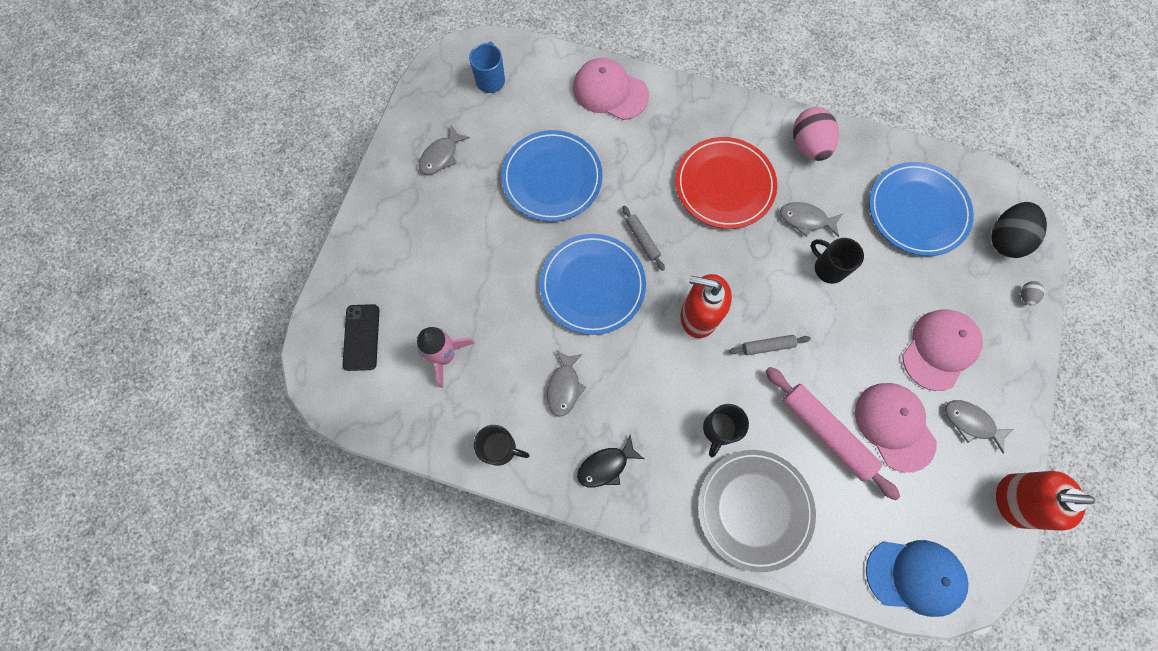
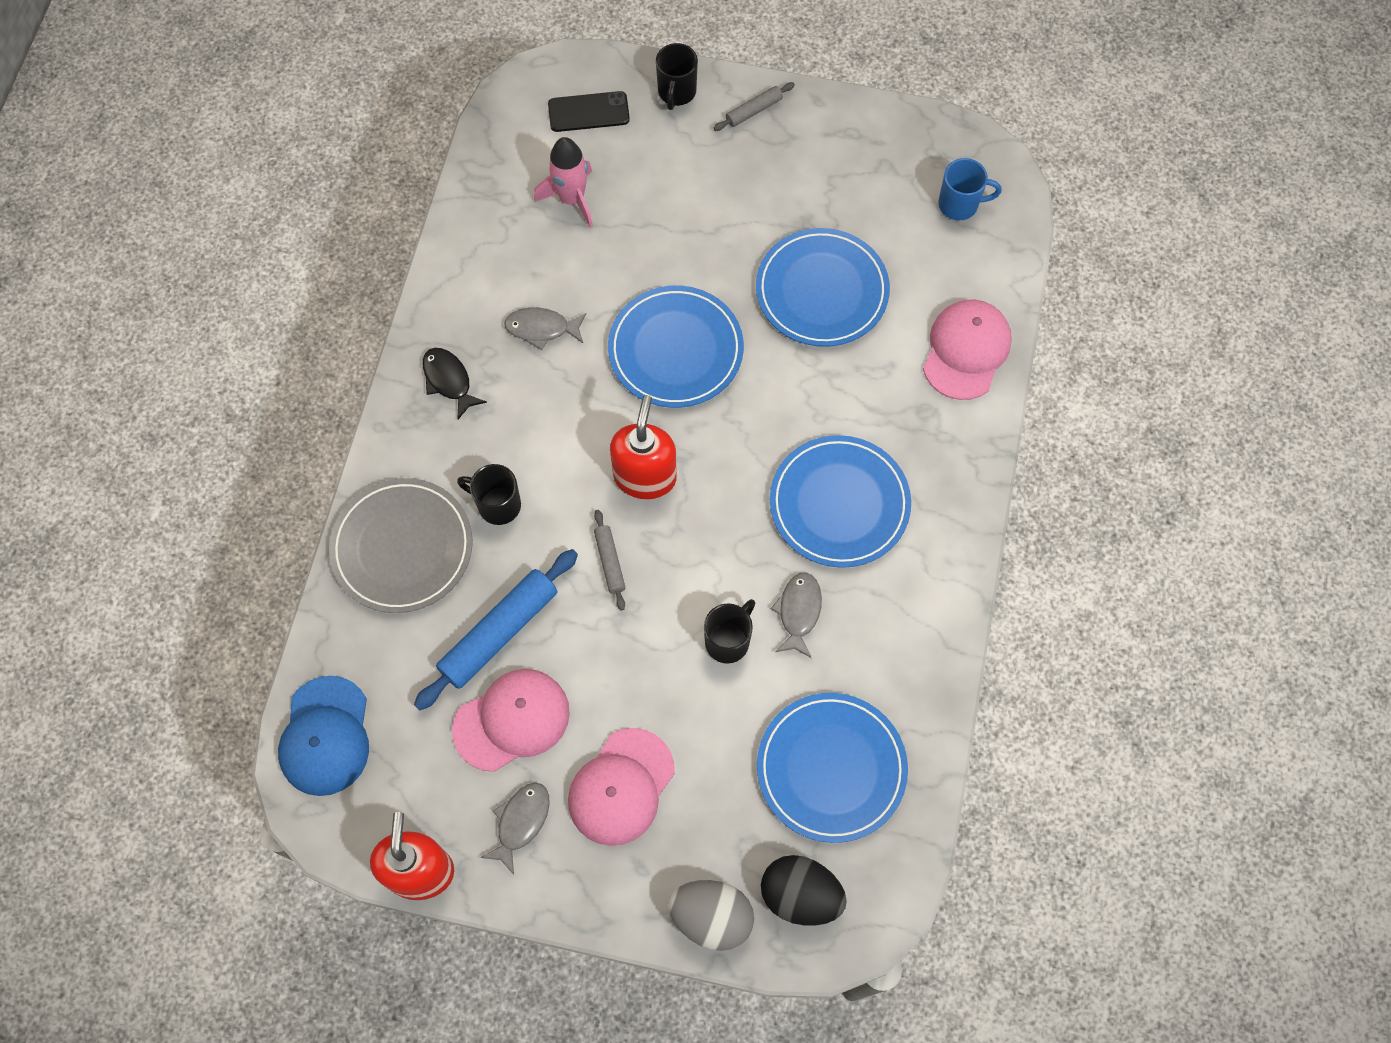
camera: 85 degrees right, 5 degrees down
grey fish [418,125,470,174] -> none
black mug [474,425,530,466] -> black mug moved to [656,43,698,110]
grey rolling pin [622,205,665,271] -> grey rolling pin moved to [714,82,795,131]
red plate [675,137,777,229] -> blue plate [770,435,911,568]
pink rolling pin [766,367,900,500] -> blue rolling pin [414,549,578,710]
pink egg [793,107,839,161] -> none
pink cap [902,309,983,391] -> pink cap turned 90 degrees clockwise [568,728,675,846]
grey egg [1021,281,1045,305] -> grey egg [668,880,754,951], size x2.29

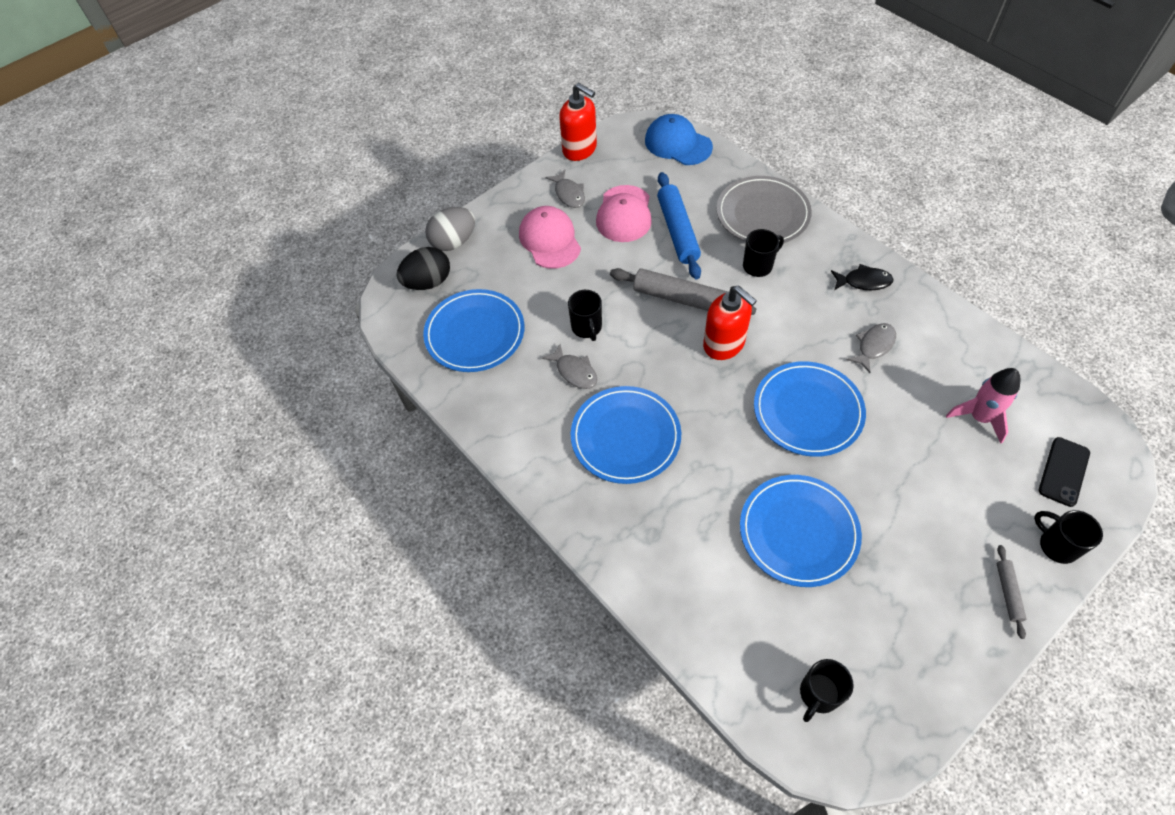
camera: 130 degrees right, 10 degrees down
grey rolling pin [594,510,626,611] -> grey rolling pin [610,268,756,315], size x1.99
pink cap [923,300,1012,400] -> none
blue mug [938,158,1002,220] -> black mug [800,659,854,722]

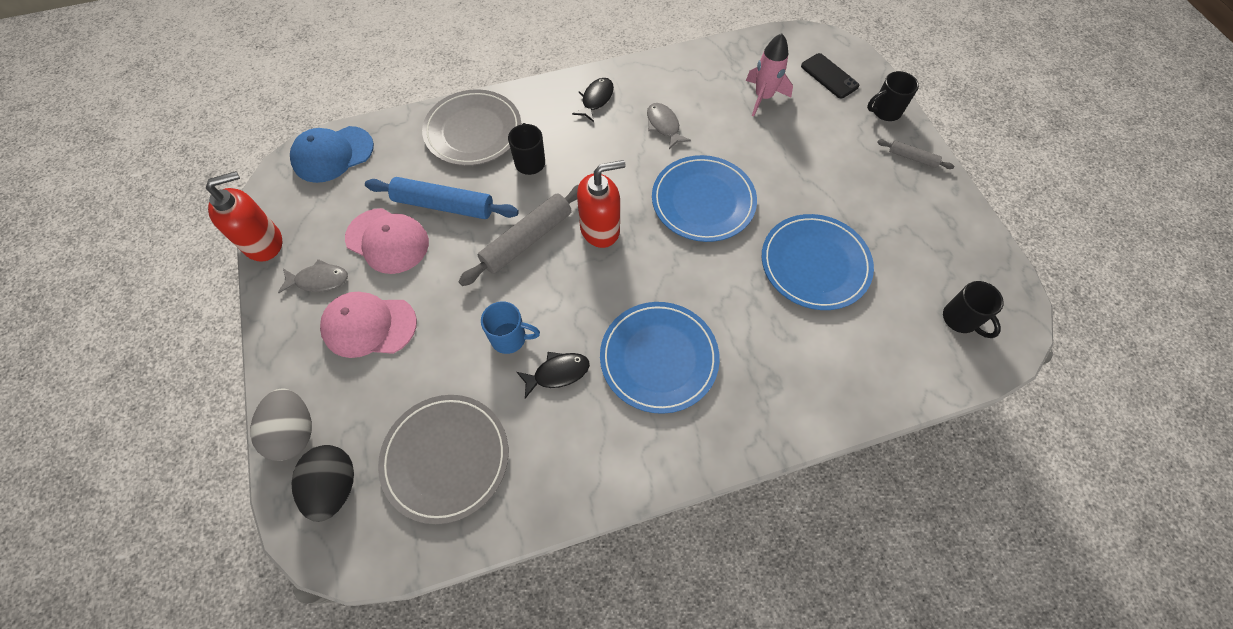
camera: 70 degrees left, 5 degrees up
blue plate [423,289,524,372] -> grey plate [378,395,508,524]
grey fish [542,344,597,389] -> black fish [517,352,590,399]
black mug [568,290,602,341] -> blue mug [481,301,540,354]

